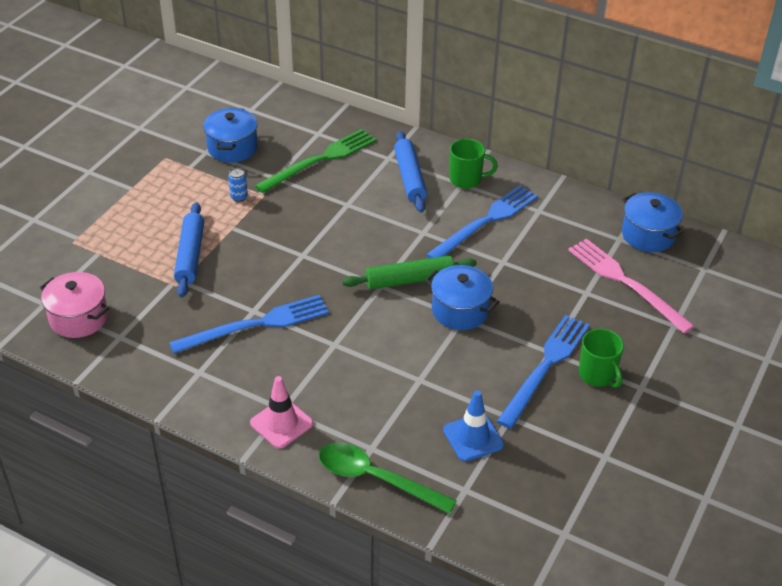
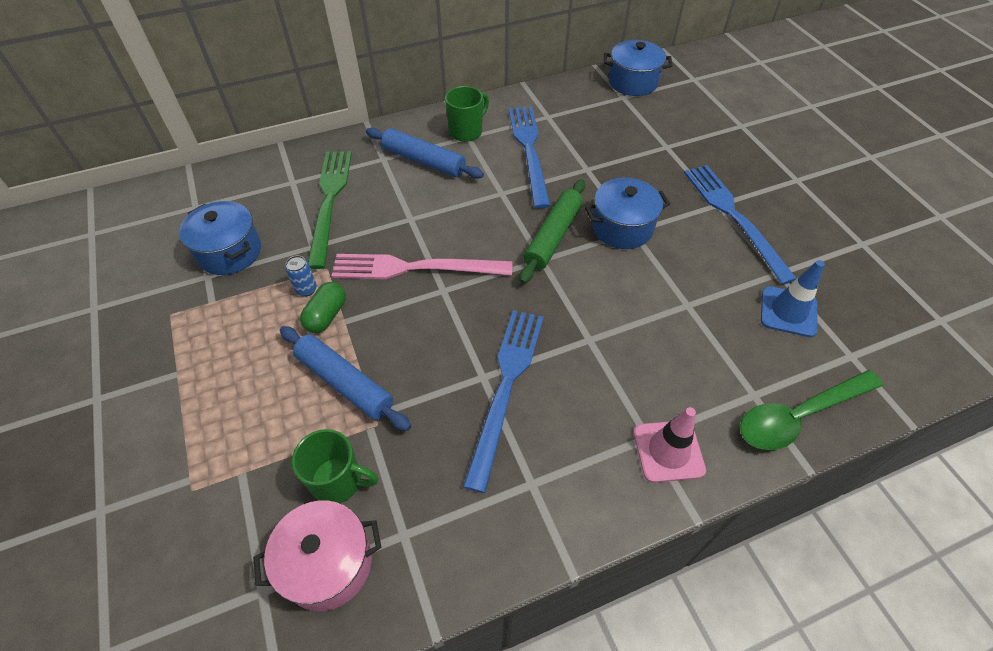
camera: 50 degrees left, 10 degrees up
pink fork [568,239,694,334] -> pink fork moved to [332,254,512,279]
green mug [579,329,624,388] -> green mug moved to [292,429,378,503]
none -> green capsule [300,282,346,333]

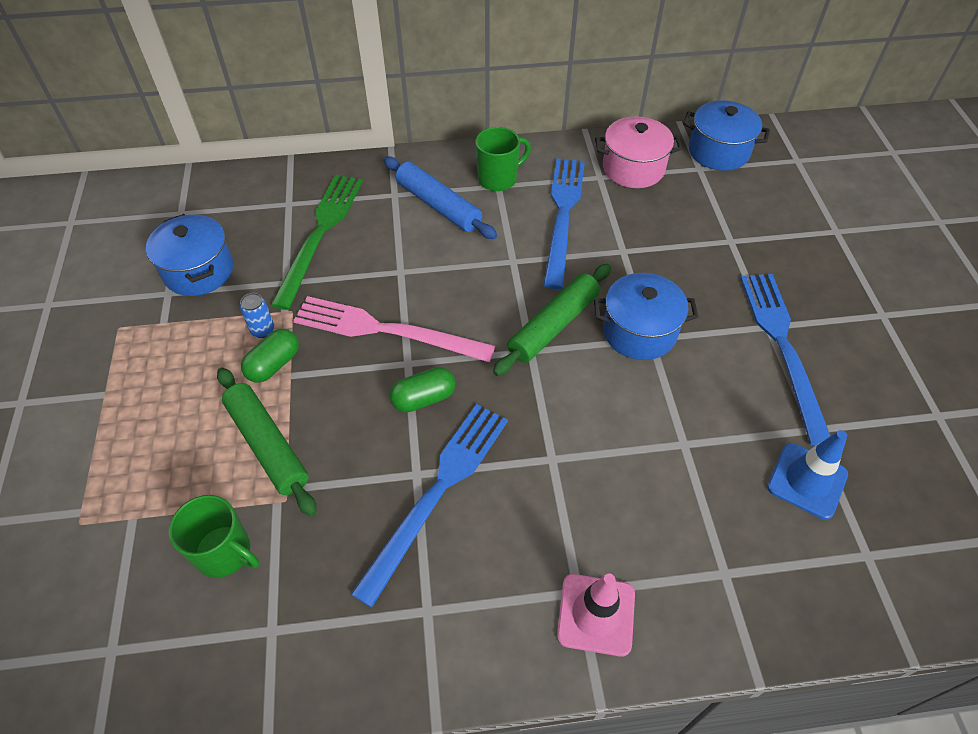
camera: 15 degrees right, 0 degrees up
pink pot [253,500,382,611] -> pink pot moved to [595,116,682,188]
blue rolling pin [280,326,411,431] -> green rolling pin [217,368,317,516]
green spoon [740,370,883,450] -> none
none -> green capsule [390,367,455,412]

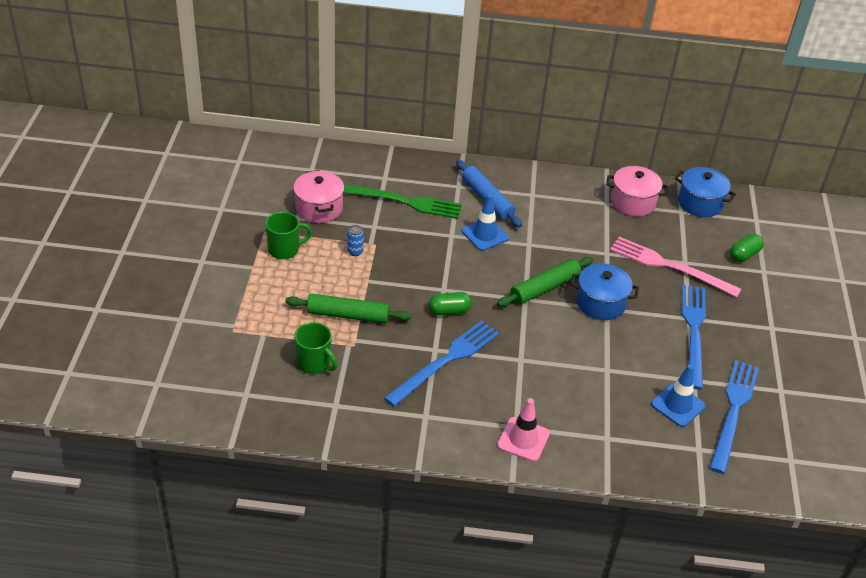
camera: 10 degrees right, 10 degrees down
blue pot [146,214,233,296] -> pink pot [293,170,344,223]
green rolling pin [217,368,317,516] -> green rolling pin turned 60 degrees counterclockwise [285,294,411,323]
green capsule [241,328,299,383] -> green capsule moved to [730,234,764,262]
green fork [271,175,363,310] -> green fork turned 75 degrees clockwise [343,184,462,219]
pink fork [293,296,495,362] -> pink fork moved to [610,237,741,297]
green mug [475,127,531,191] -> green mug moved to [265,212,312,259]
blue fork [543,159,585,289] -> blue fork moved to [710,360,759,474]
none -> blue traffic cone [462,194,509,251]

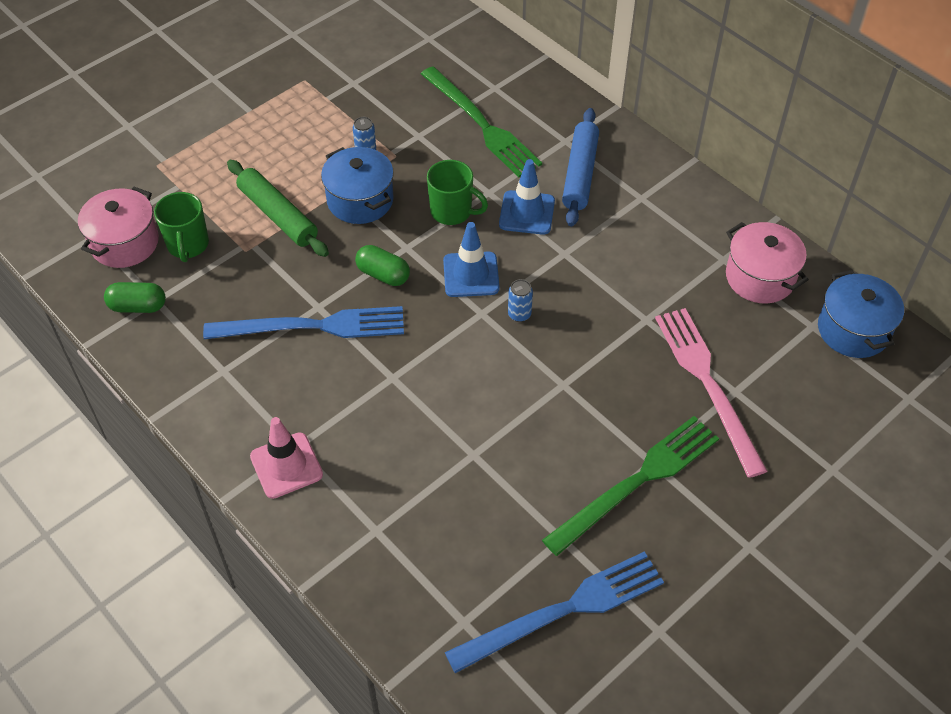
camera: 45 degrees right, 10 degrees up
green mug [265,212,312,259] -> green mug moved to [427,160,488,225]
pink pot [293,170,344,223] -> pink pot moved to [78,187,159,268]
green rolling pin [497,257,593,307] -> blue can [508,279,533,322]
blue pot [571,263,639,320] -> blue pot moved to [321,147,394,224]
blue traffic cone [651,364,705,427] -> blue traffic cone moved to [443,222,500,297]
blue fork [682,285,706,389] -> green fork [542,416,719,556]
green capsule [730,234,764,262] -> green capsule moved to [104,282,166,313]

